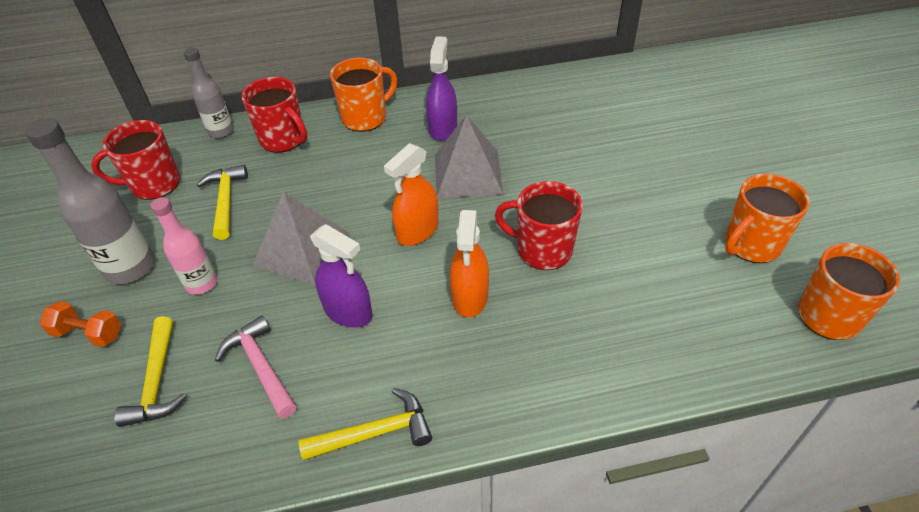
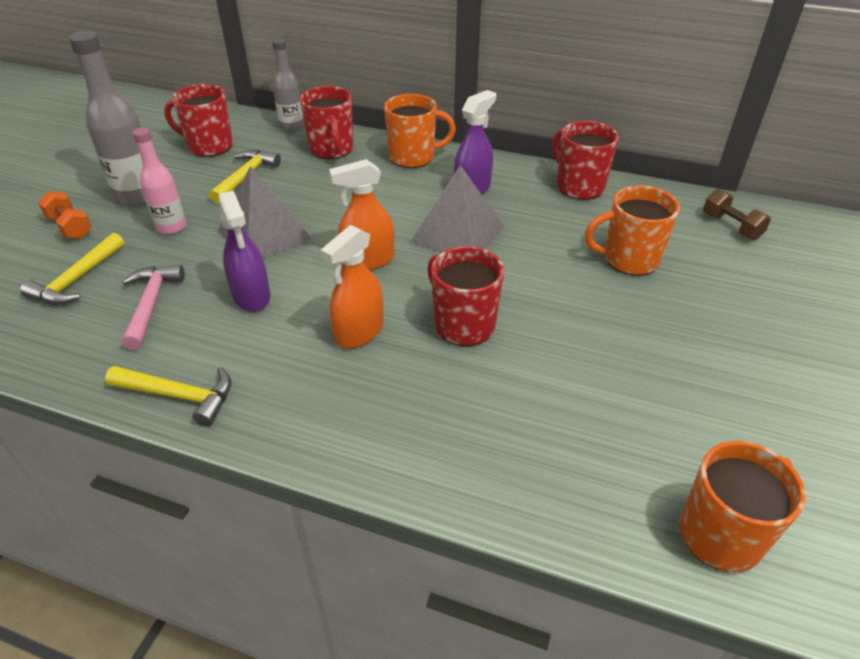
camera: 30 degrees right, 5 degrees down
orange mug [725,174,810,263] -> orange mug moved to [585,186,680,276]
none -> red mug [552,121,619,200]
none -> brown dumbbell [703,189,771,240]

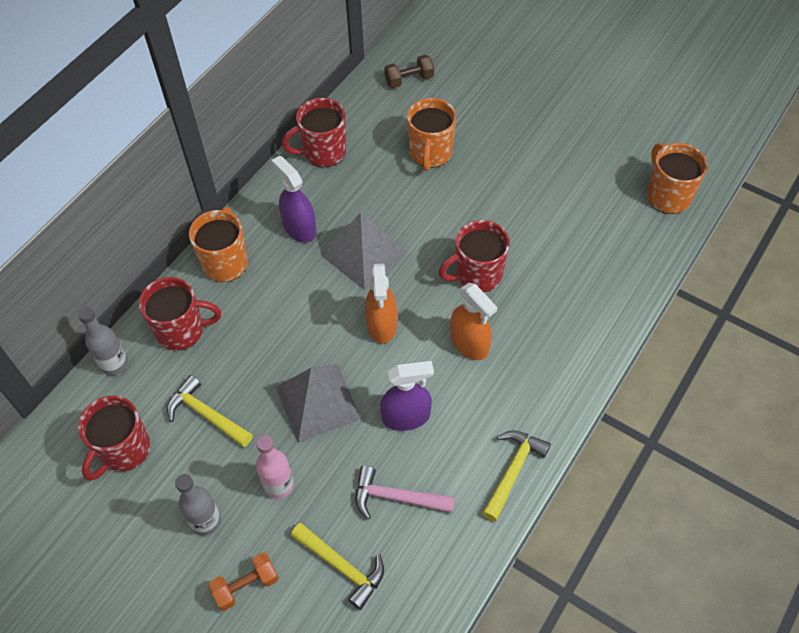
camera: 75 degrees left, 15 degrees up
grey bottle [69,31,146,206] -> grey bottle [175,474,221,536], size x0.63

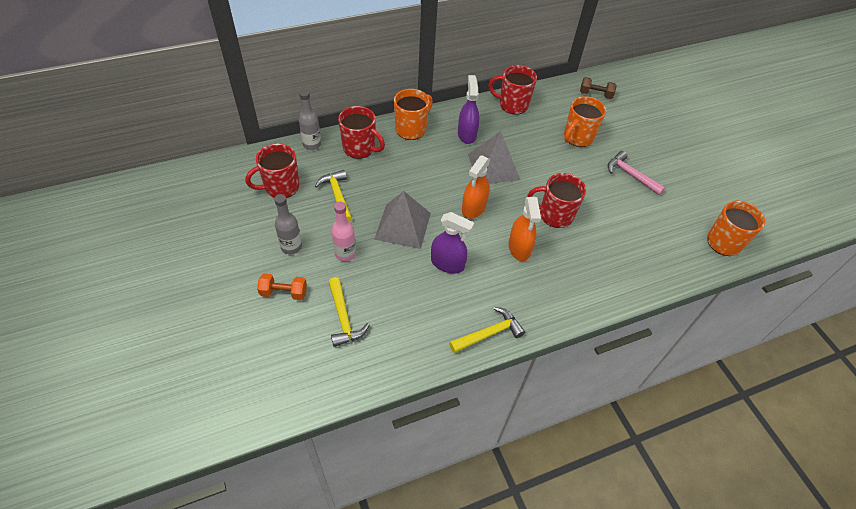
camera: 30 degrees right, 5 degrees down
pink hammer [355,466,455,519] -> pink hammer moved to [608,151,666,195]

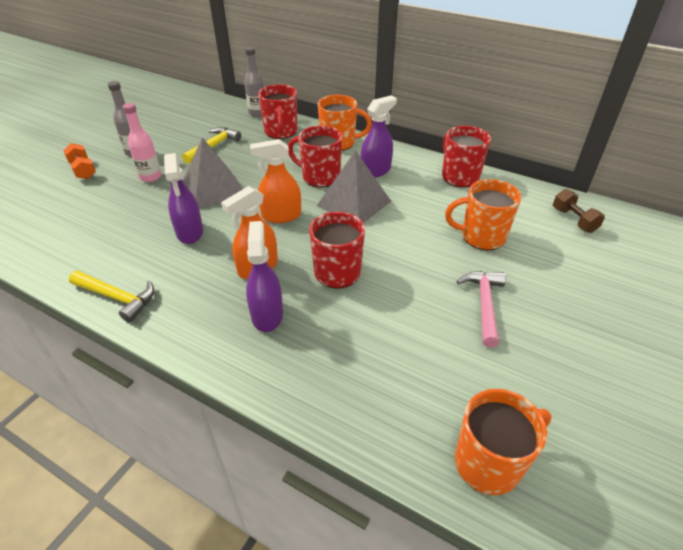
camera: 55 degrees right, 10 degrees down
red mug [245,144,299,198] -> red mug moved to [288,126,342,187]
yellow hammer [329,277,369,347] -> none
none -> purple spray bottle [246,221,283,332]

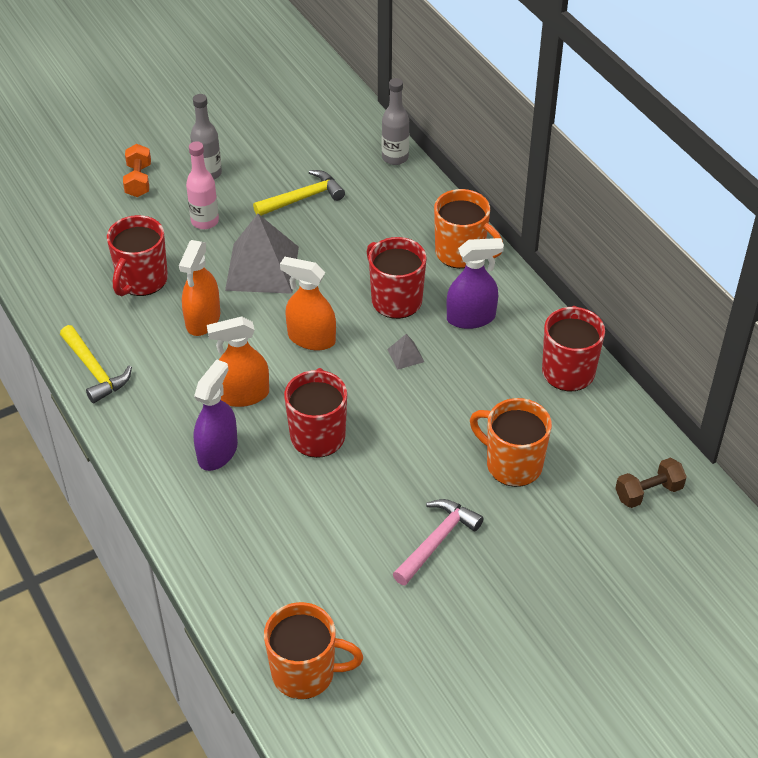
camera: 30 degrees right, 5 degrees up
purple spray bottle [164,153,203,244] -> orange spray bottle [179,240,220,336]
red mug [258,84,297,139] -> red mug moved to [107,215,168,296]
grey pyramid [317,150,391,223] -> grey pyramid [387,334,424,370], size x0.41
brown dumbbell [553,189,605,233] -> brown dumbbell turned 60 degrees clockwise [615,458,687,508]

